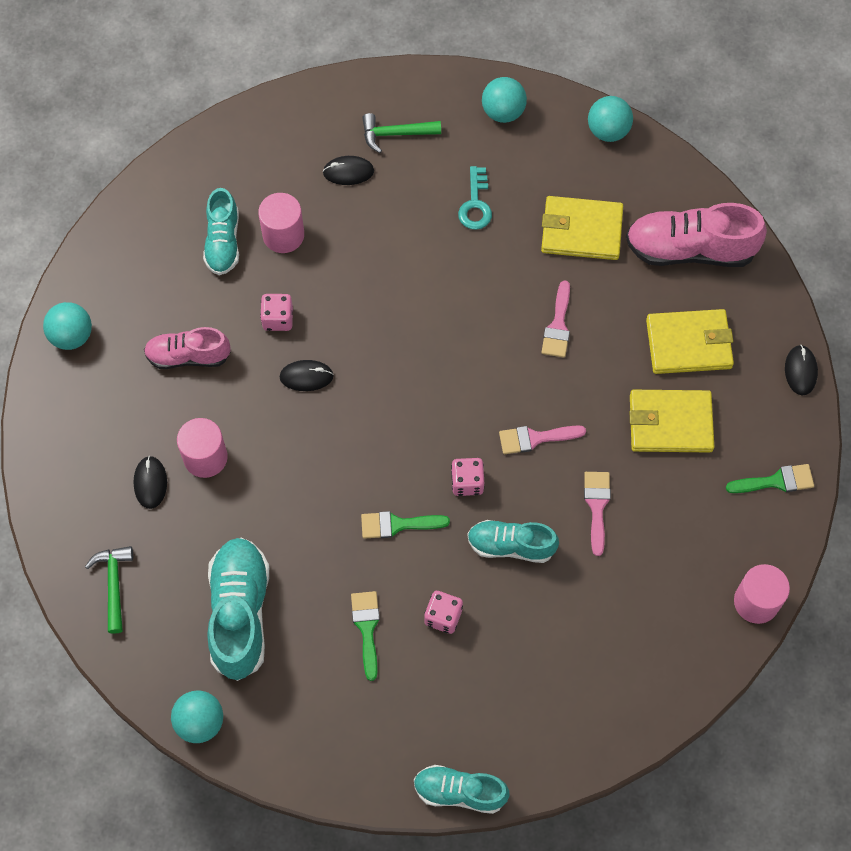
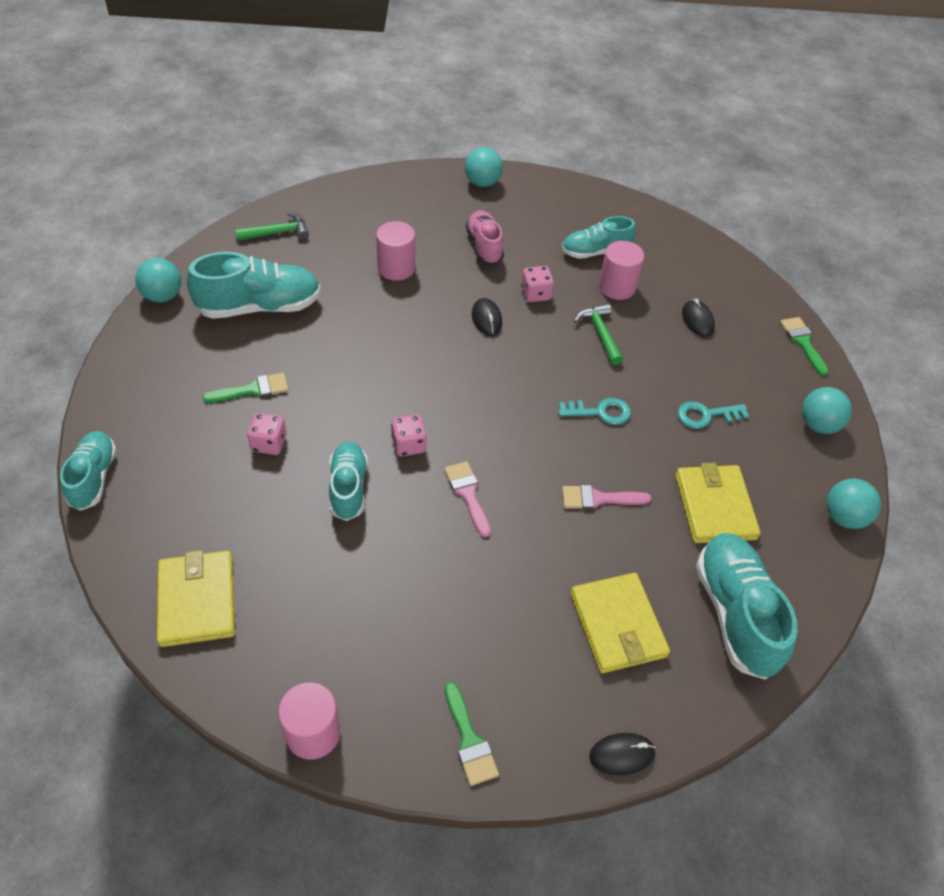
camera: 75 degrees right, 15 degrees down
black mouse [133,456,167,509] -> none
green brush [361,511,450,539] -> green brush moved to [780,317,829,376]
green hammer [362,113,441,153] -> green hammer moved to [574,303,623,365]
pink brush [584,472,611,556] -> none
pink shoe [626,203,767,267] -> turquoise shoe [696,533,797,680]
yellow wallet [629,390,714,453] -> yellow wallet moved to [157,550,235,647]
none -> turquoise key [558,398,631,425]

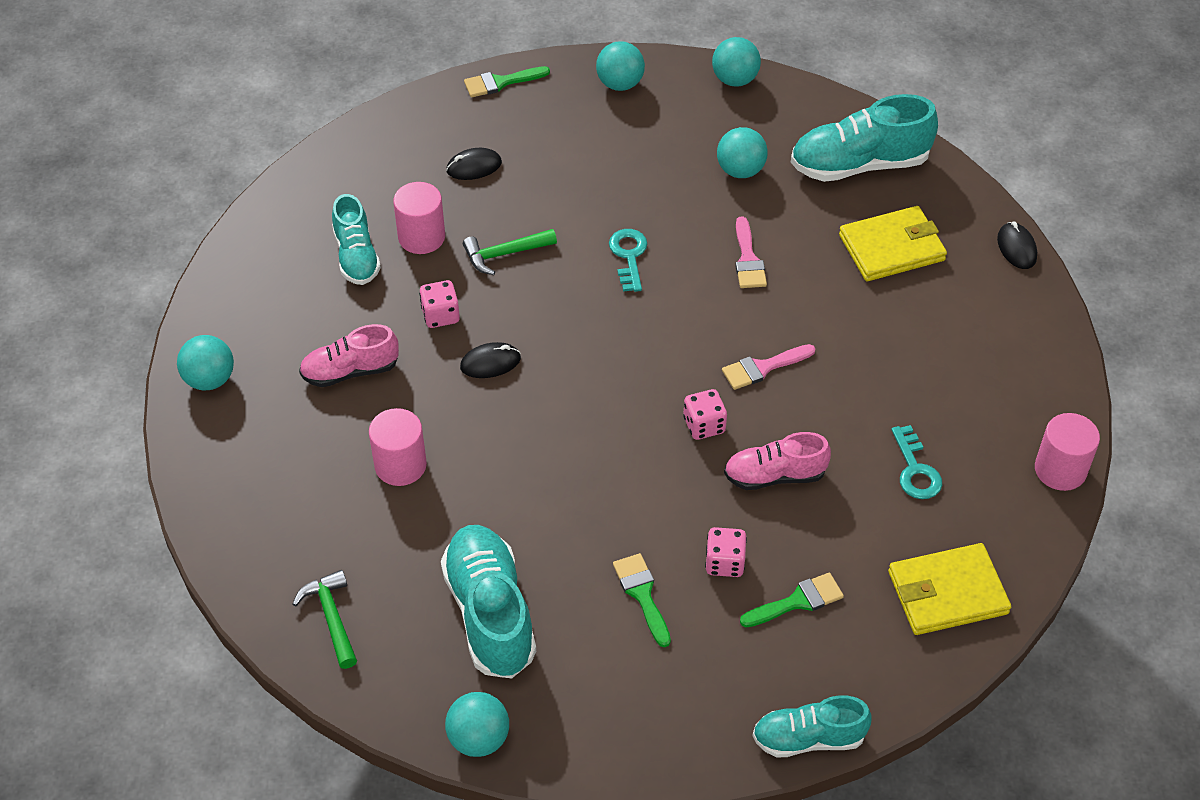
camera: 90 degrees left, 0 degrees up
turquoise shoe [329,441,368,521] -> pink shoe [724,432,831,490]
green brush [445,682,499,786] -> green brush moved to [740,573,844,627]
yellow wallet [676,463,761,543] -> turquoise ball [717,127,768,178]
turquoise key [677,401,749,429] -> turquoise key moved to [891,425,942,499]

